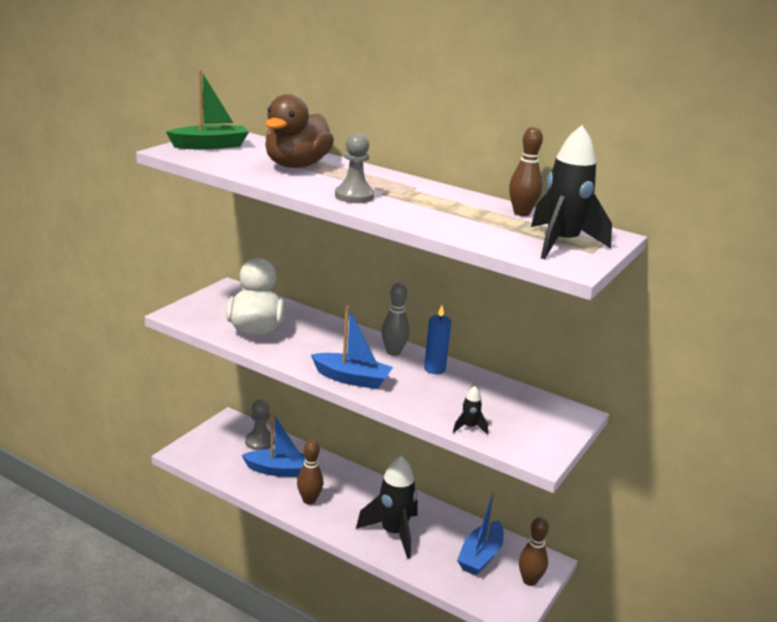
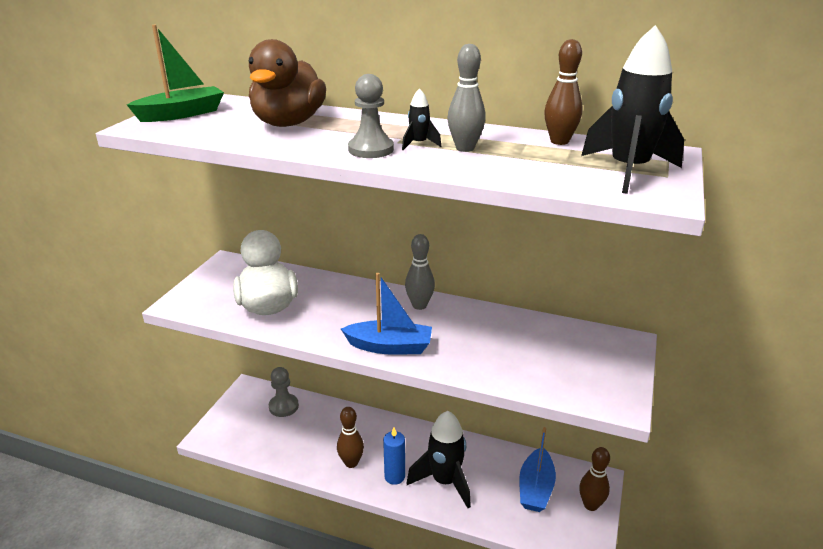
camera: 10 degrees left, 5 degrees up
blue boat [242,413,305,477] -> none
blue candle [424,306,451,374] -> blue candle moved to [383,427,405,485]
black rocket [453,386,488,434] -> black rocket moved to [402,88,441,150]
none -> grey bowling pin [447,44,486,152]

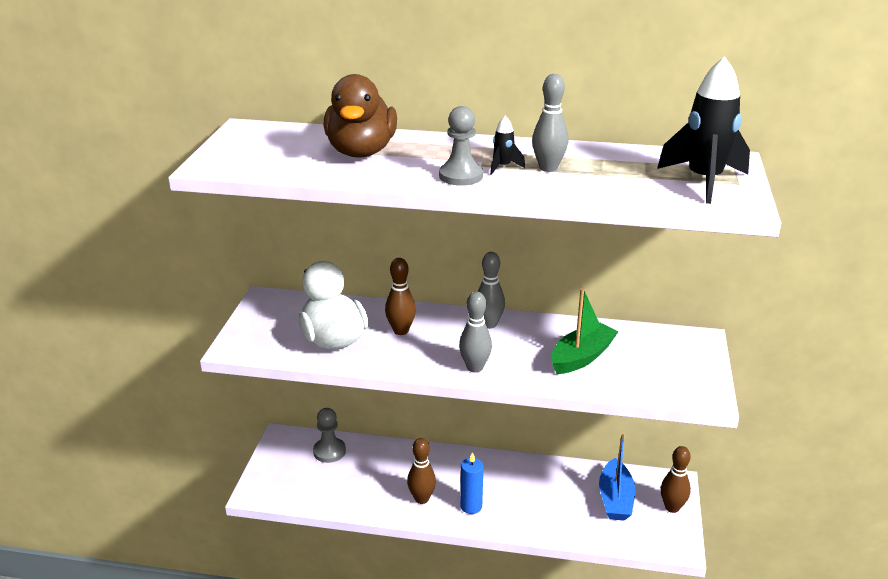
camera: 10 degrees left, 0 degrees up
green boat [127,25,224,122] -> green boat moved to [551,288,619,374]
blue boat [341,273,432,355] -> grey bowling pin [459,292,492,373]
black rocket [407,411,471,508] -> none
brown bowling pin [544,39,583,145] -> brown bowling pin moved to [385,258,416,335]

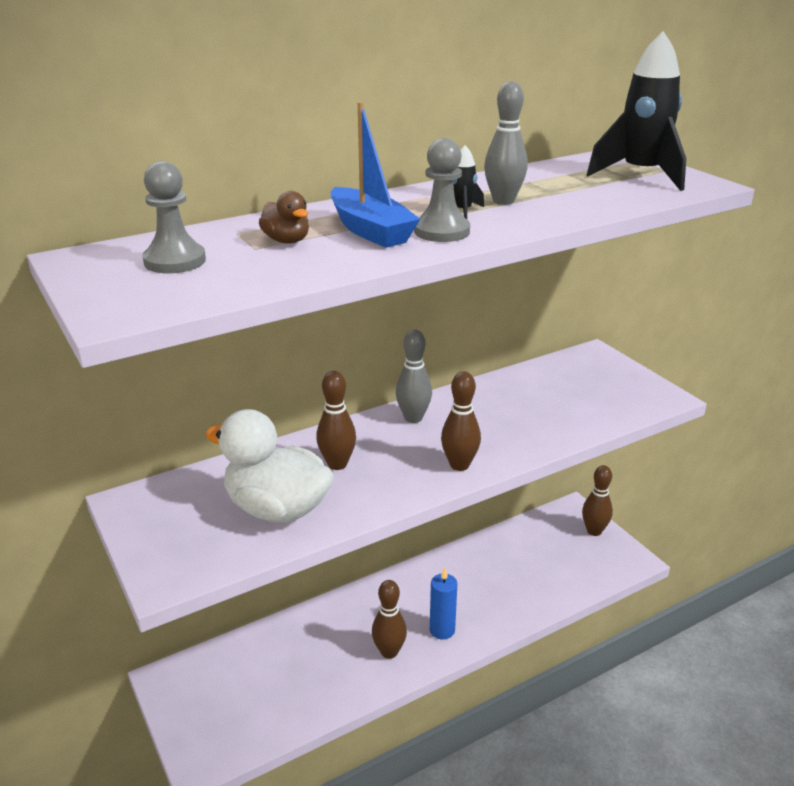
camera: 40 degrees left, 0 degrees up
grey pawn [313,408,346,463] -> grey pawn moved to [143,161,206,273]
brown duck [323,74,397,158] -> brown duck [259,191,309,244], size x0.46
grey bowling pin [459,292,492,373] -> brown bowling pin [441,371,481,471]
green boat [551,288,619,374] -> none
blue boat [599,434,635,521] -> blue boat moved to [331,102,420,248]

